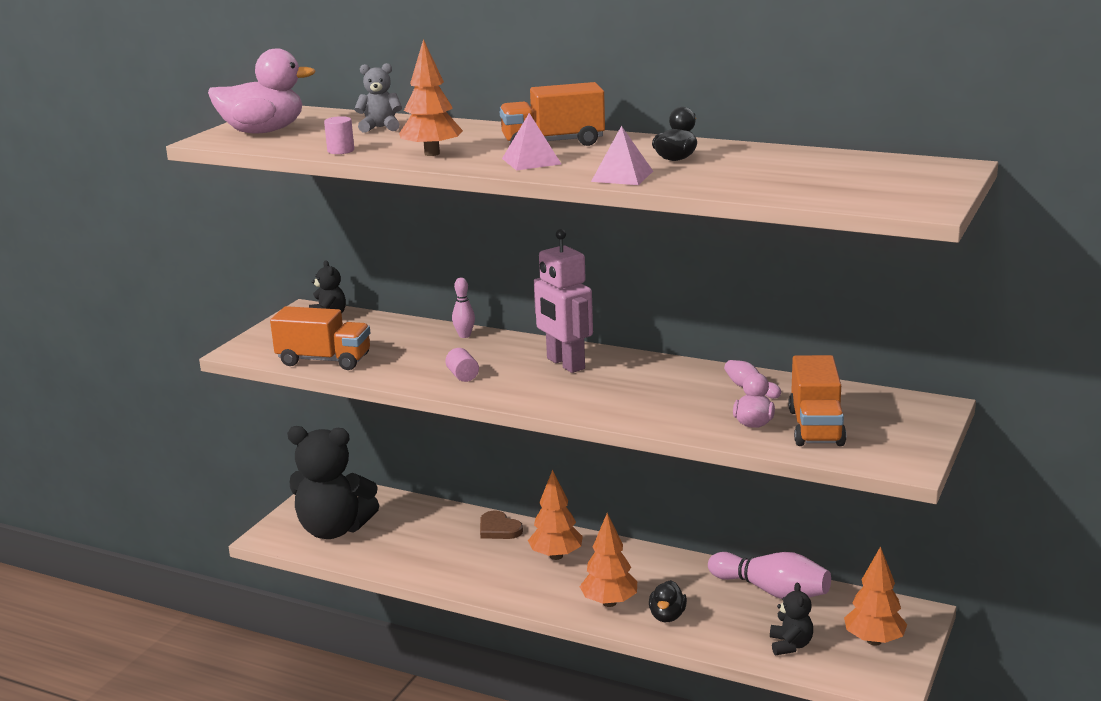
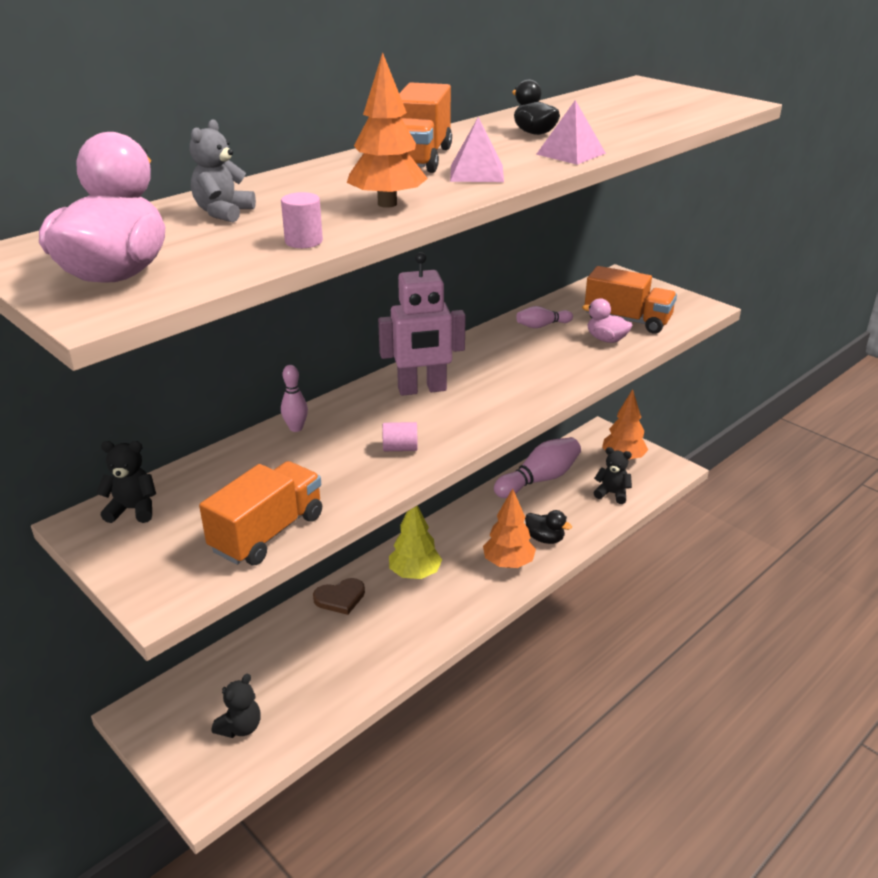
camera: 70 degrees left, 10 degrees up
black teddy bear [287,426,379,539] -> black teddy bear [212,673,261,738], size x0.46
orange tree [528,470,583,560] -> yellow tree [389,505,442,579]

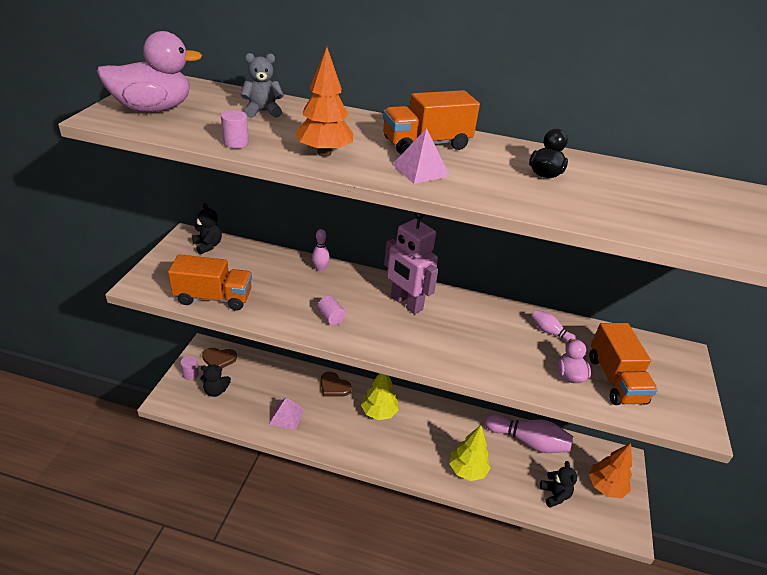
camera: 55 degrees right, 5 degrees up
orange tree [483,488,536,568] -> none
black duck [525,510,572,544] -> yellow tree [449,425,490,481]
pink pyramid [536,100,606,165] -> pink pyramid moved to [269,398,304,430]
none -> pink cylinder [180,356,199,380]
none -> brown heart [202,348,237,368]

